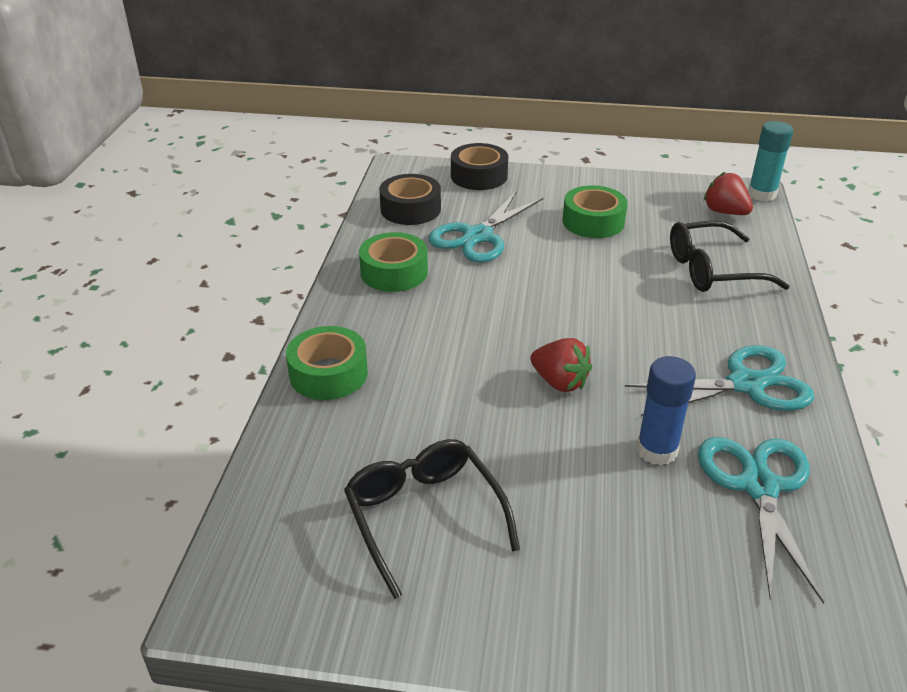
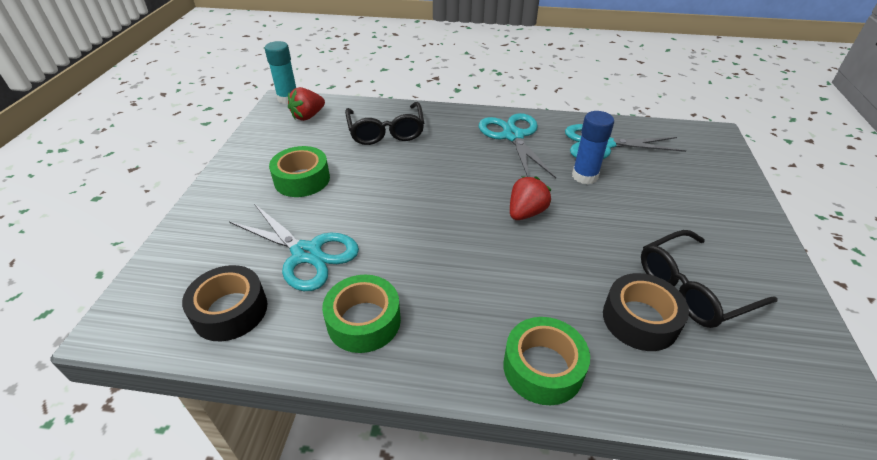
camera: 90 degrees left, 5 degrees up
black tape [451,143,508,190] -> black tape moved to [603,273,689,351]

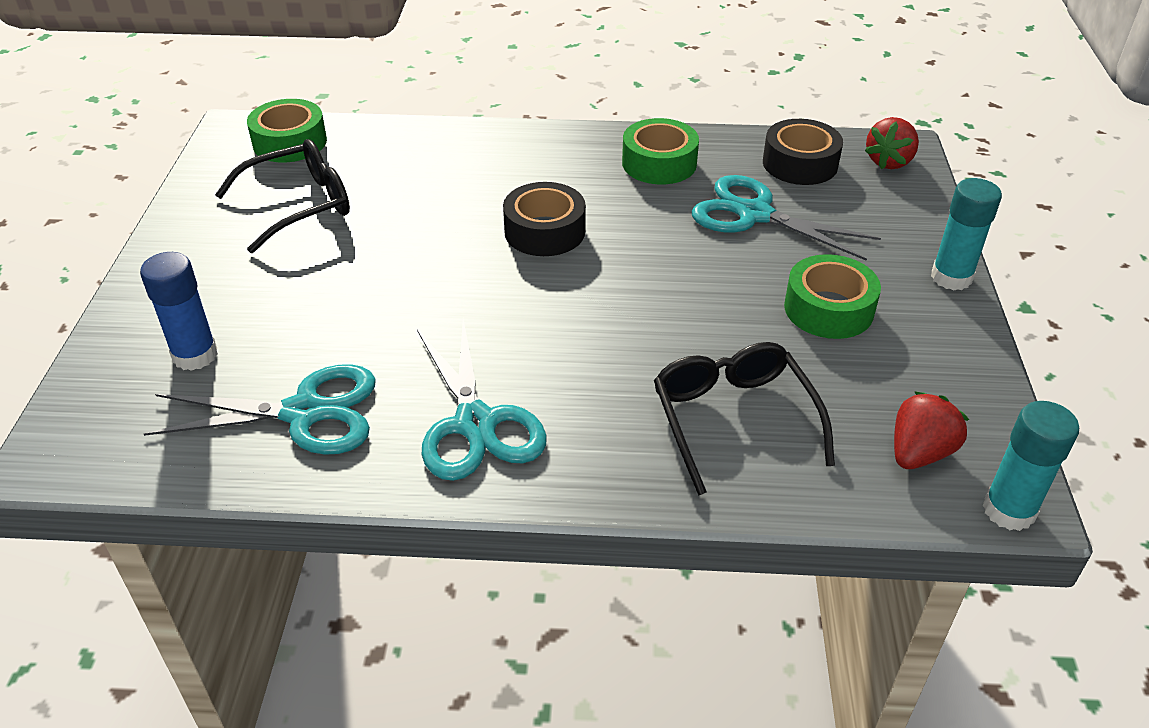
camera: 175 degrees right, 0 degrees up
green tape [503,317,590,405] -> green tape moved to [247,99,327,162]
red strawberry [510,176,551,220] -> red strawberry moved to [865,117,919,169]
blue glue stick [572,111,614,184] -> blue glue stick moved to [140,252,218,371]
black tape [603,273,689,351] -> black tape moved to [503,182,586,256]
none -> turquoise glue stick [931,178,1002,290]

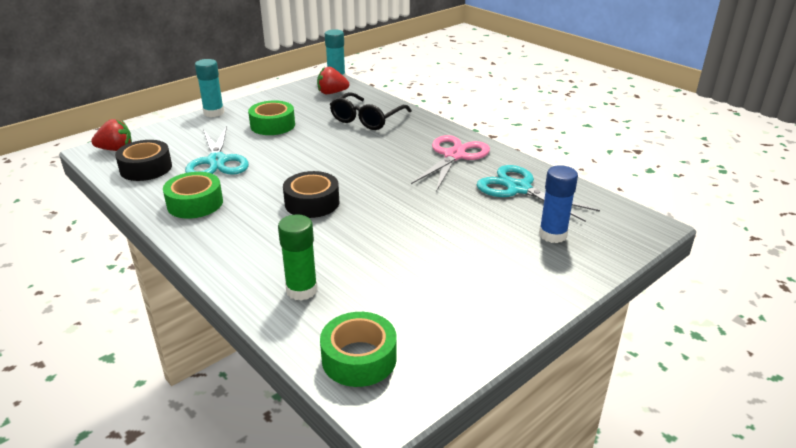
camera: 135 degrees left, 10 degrees down
black glasses [215,139,350,253] -> none
turquoise scissors [417,319,547,481] -> pink scissors [411,135,490,191]
none -> green glue stick [278,214,318,301]

